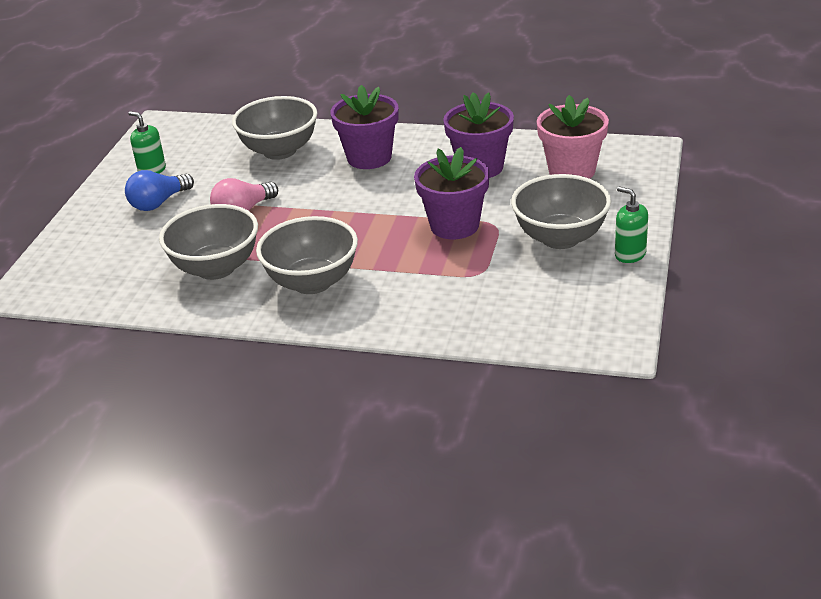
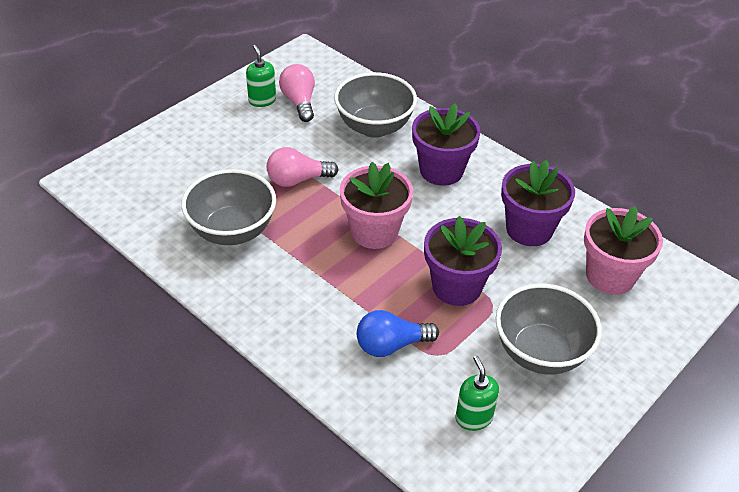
camera: 25 degrees right, 10 degrees up
blue light bulb [125,170,194,211] -> blue light bulb moved to [357,310,439,357]
grey bowl [256,216,358,294] -> none
green soap dispenser [615,187,648,263] -> green soap dispenser moved to [455,356,499,431]
none -> pink light bulb [279,64,315,122]
none -> pink flower pot [340,162,413,249]

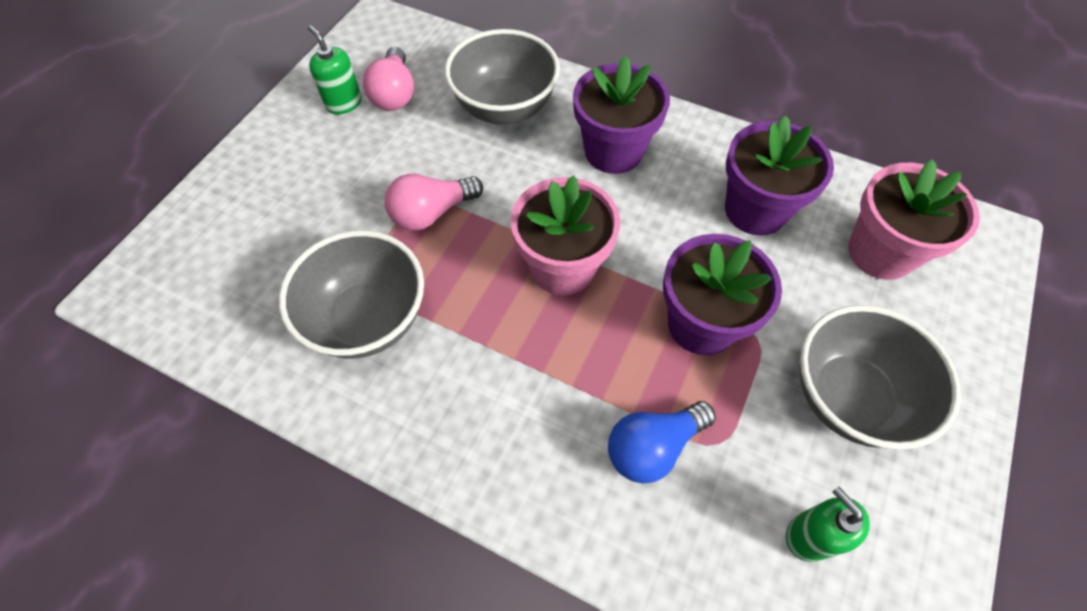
camera: 15 degrees left, 15 degrees up
pink light bulb [279,64,315,122] -> pink light bulb turned 150 degrees counterclockwise [362,47,414,111]

